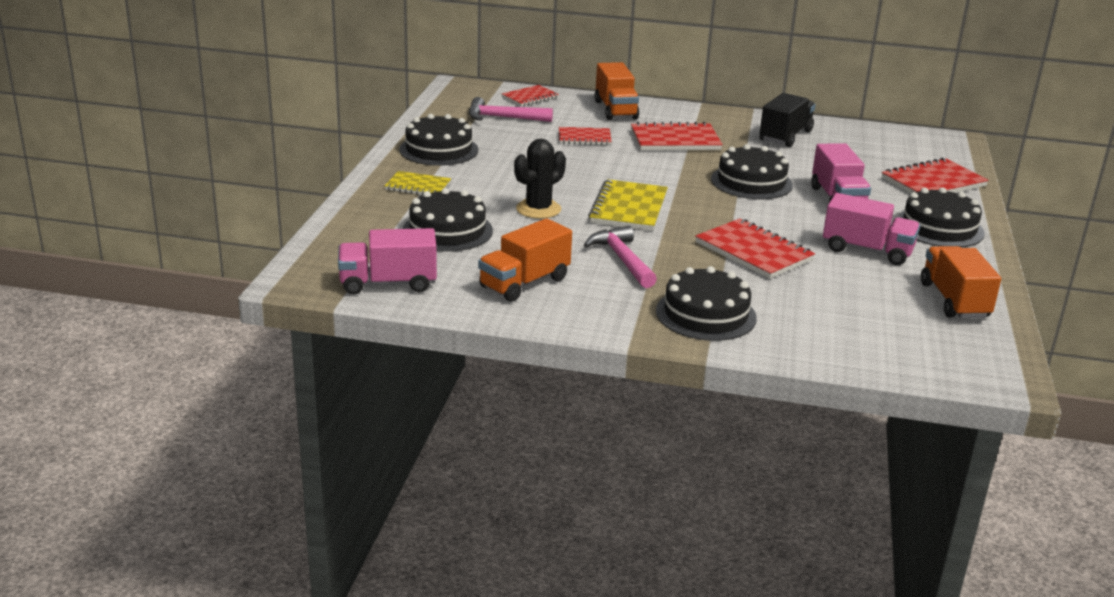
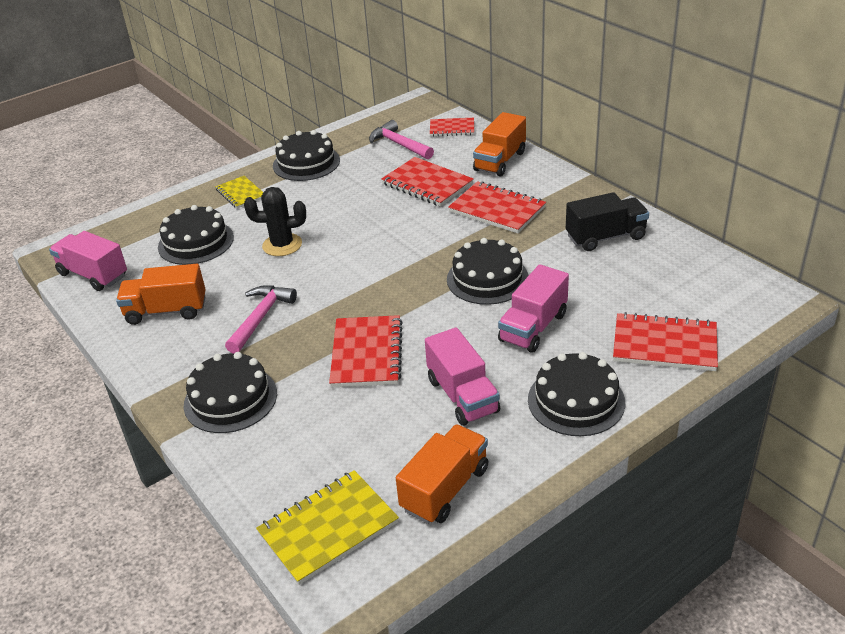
camera: 45 degrees right, 10 degrees up
red notebook [559,127,612,145] -> red notebook [381,157,474,207], size x1.60
yellow notebook [588,179,668,231] -> yellow notebook moved to [256,470,399,585]

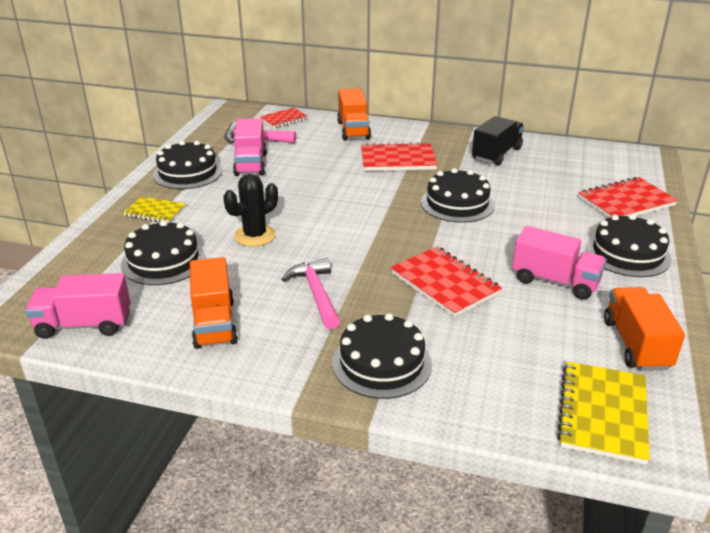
camera: 40 degrees left, 5 degrees down
orange truck [116,264,206,325] -> orange truck turned 60 degrees counterclockwise [190,257,238,349]
red notebook [381,157,474,207] -> none
pink truck [498,264,569,353] -> pink truck moved to [233,118,267,176]

